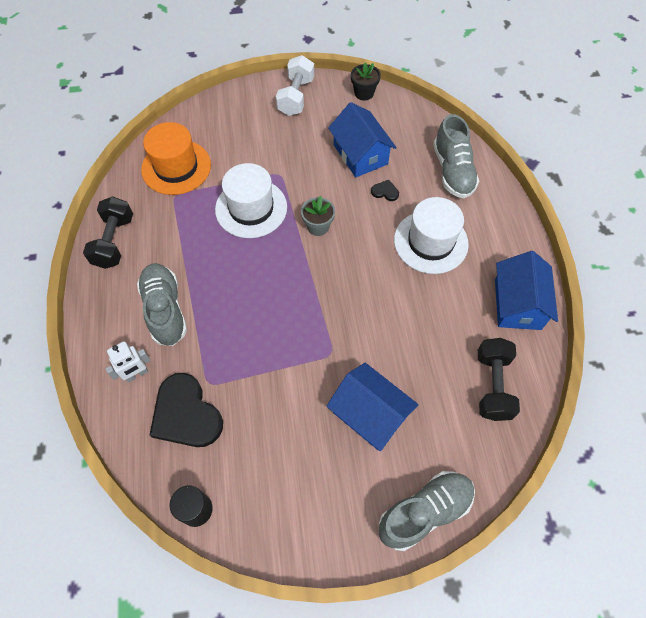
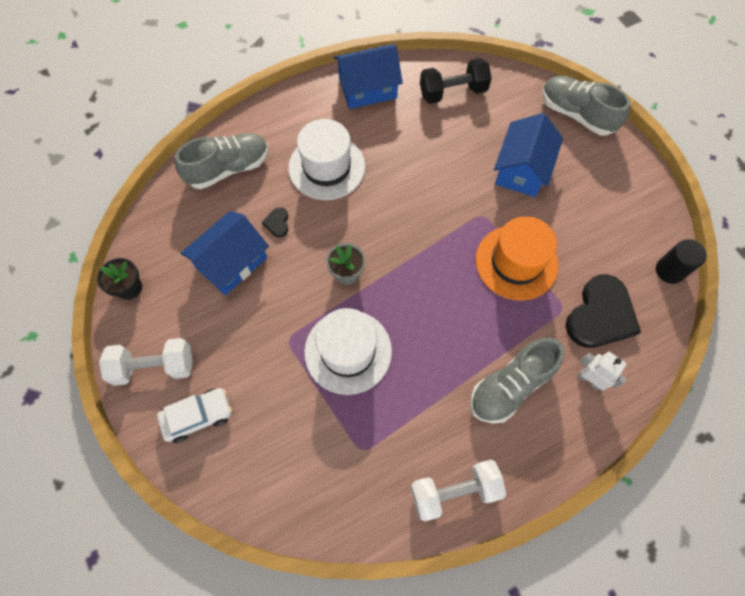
camera: 110 degrees left, 5 degrees up
black dumbbell [83,196,133,269] -> white dumbbell [411,460,506,521]
orange hat [141,122,211,195] -> orange hat moved to [476,216,558,300]
none -> white car [157,388,232,443]

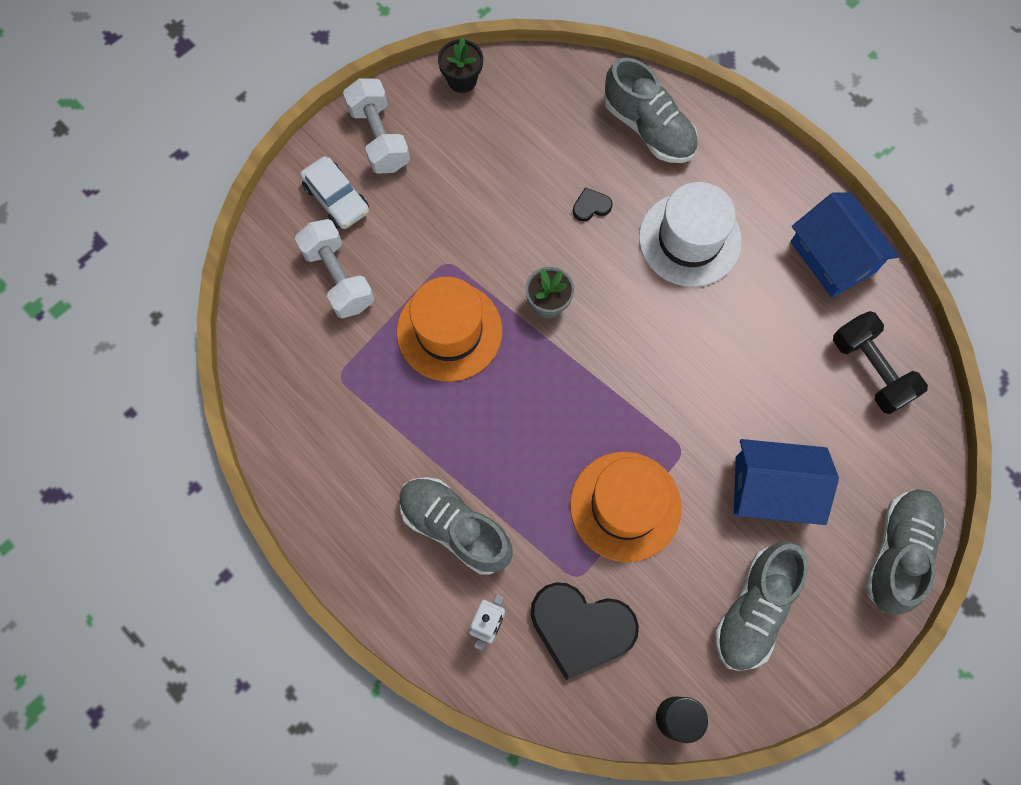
camera: 75 degrees right, 5 degrees up
blue house [180,211,269,295] -> none
white hat [304,308,392,395] -> orange hat [397,277,502,382]
white dumbbell [411,460,506,521] -> white dumbbell moved to [295,219,374,318]
none -> grey shoe [715,541,808,671]

